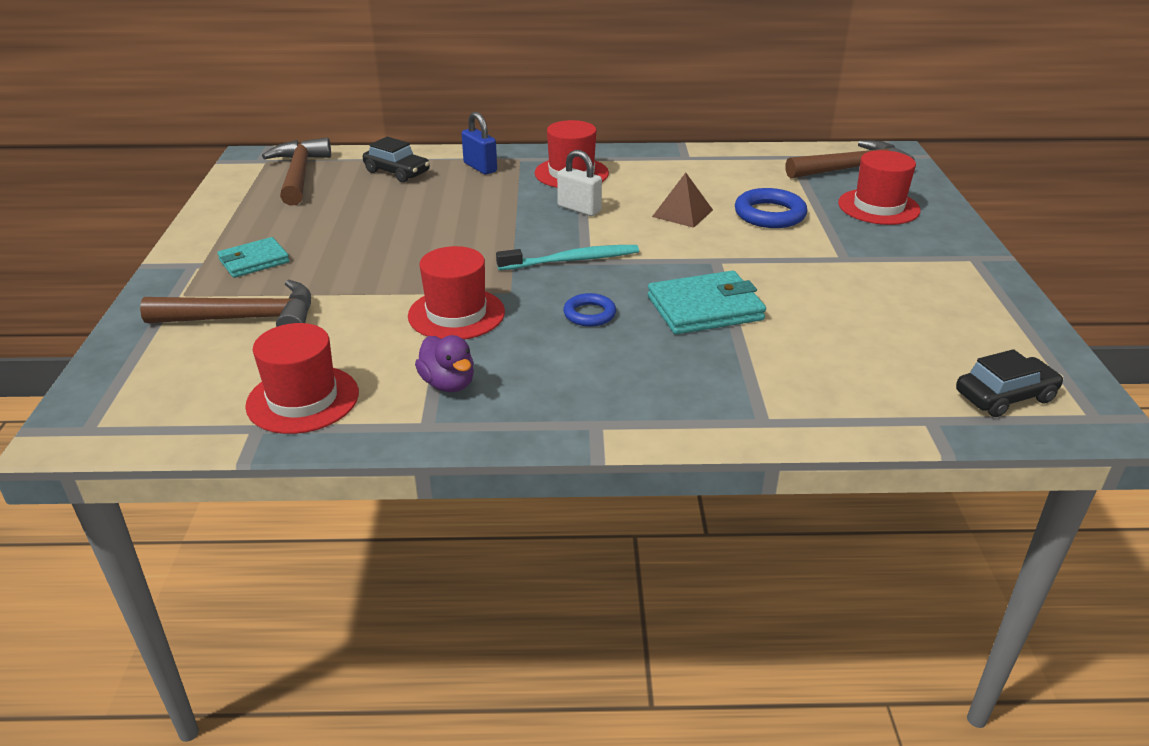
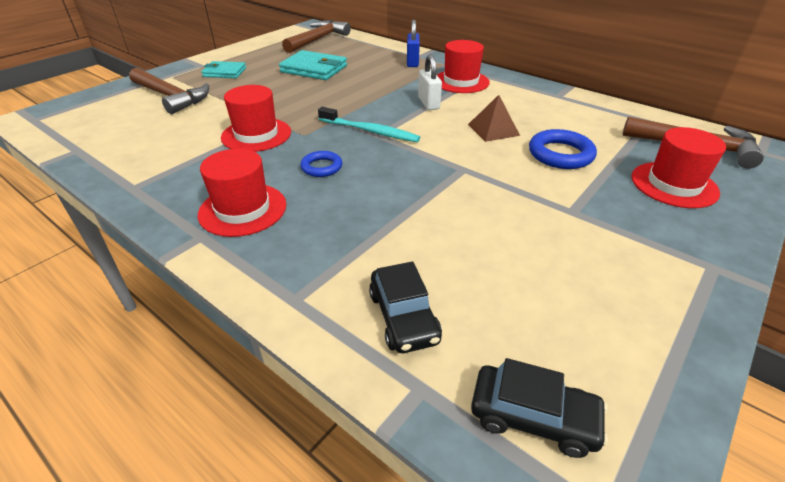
camera: 40 degrees right, 5 degrees up
red hat [245,323,359,434] -> red hat moved to [198,149,286,237]
black car [363,137,430,182] -> black car moved to [369,261,442,353]
purple duck [415,335,474,392] -> none
turquoise wallet [648,271,766,334] -> turquoise wallet moved to [279,50,347,80]

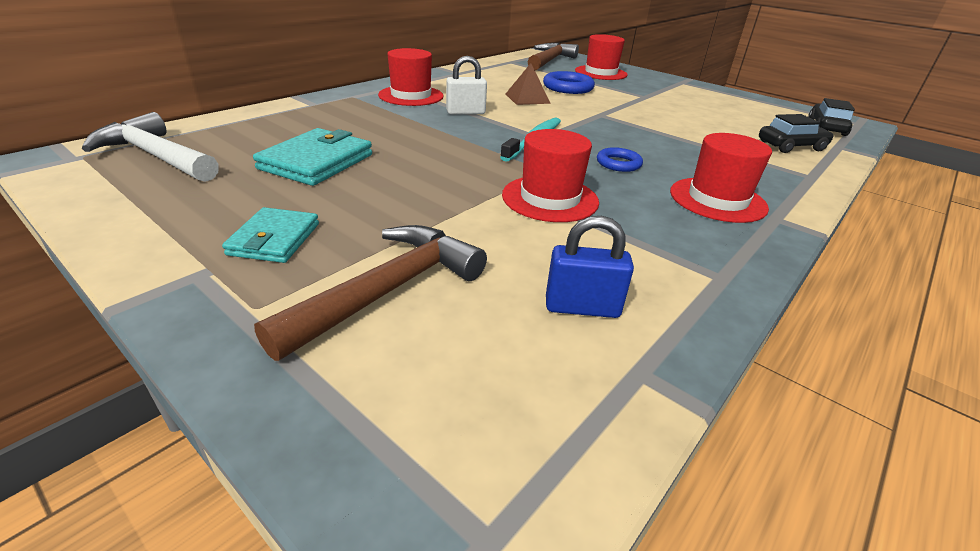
camera: 90 degrees left, 5 degrees down
brown hammer [282,20,351,53] -> white hammer [82,112,219,182]
blue padlock [407,20,420,67] -> blue padlock moved to [546,216,634,318]

